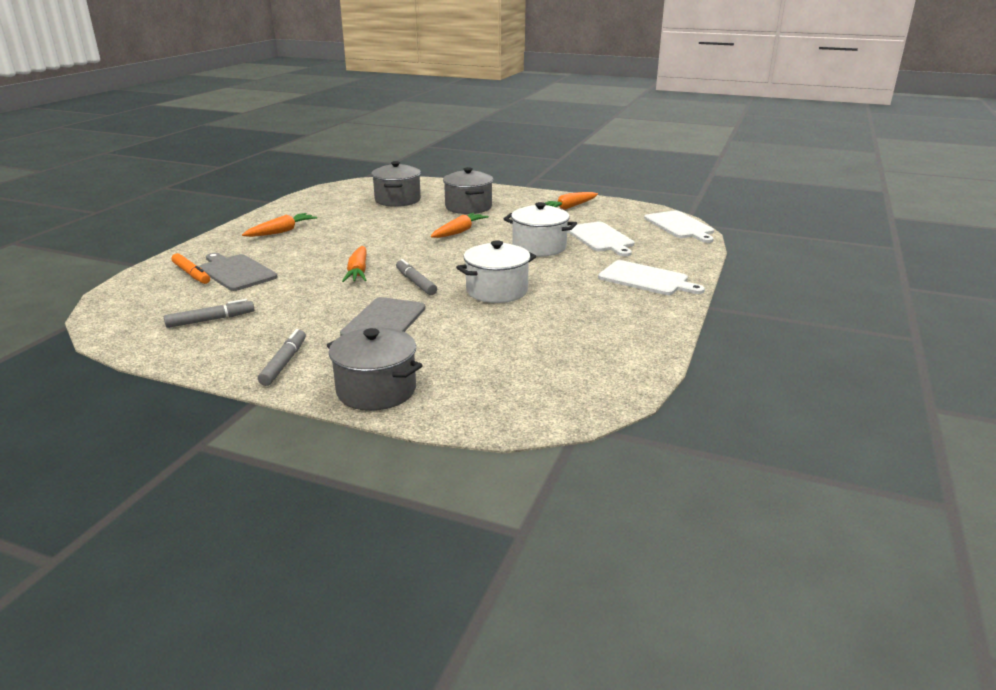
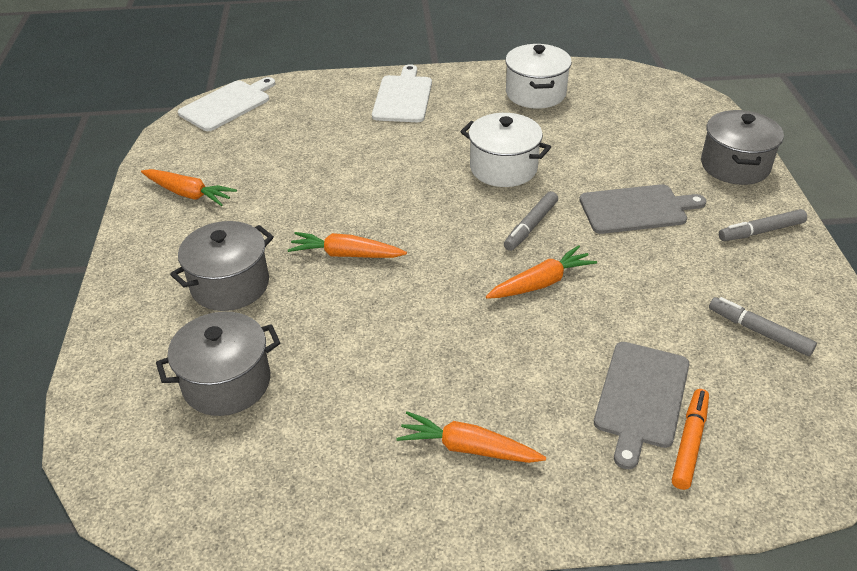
camera: 115 degrees left, 15 degrees up
white pot [504,202,577,256] -> white pot moved to [505,44,572,109]
white cutting board [567,221,634,256] -> none

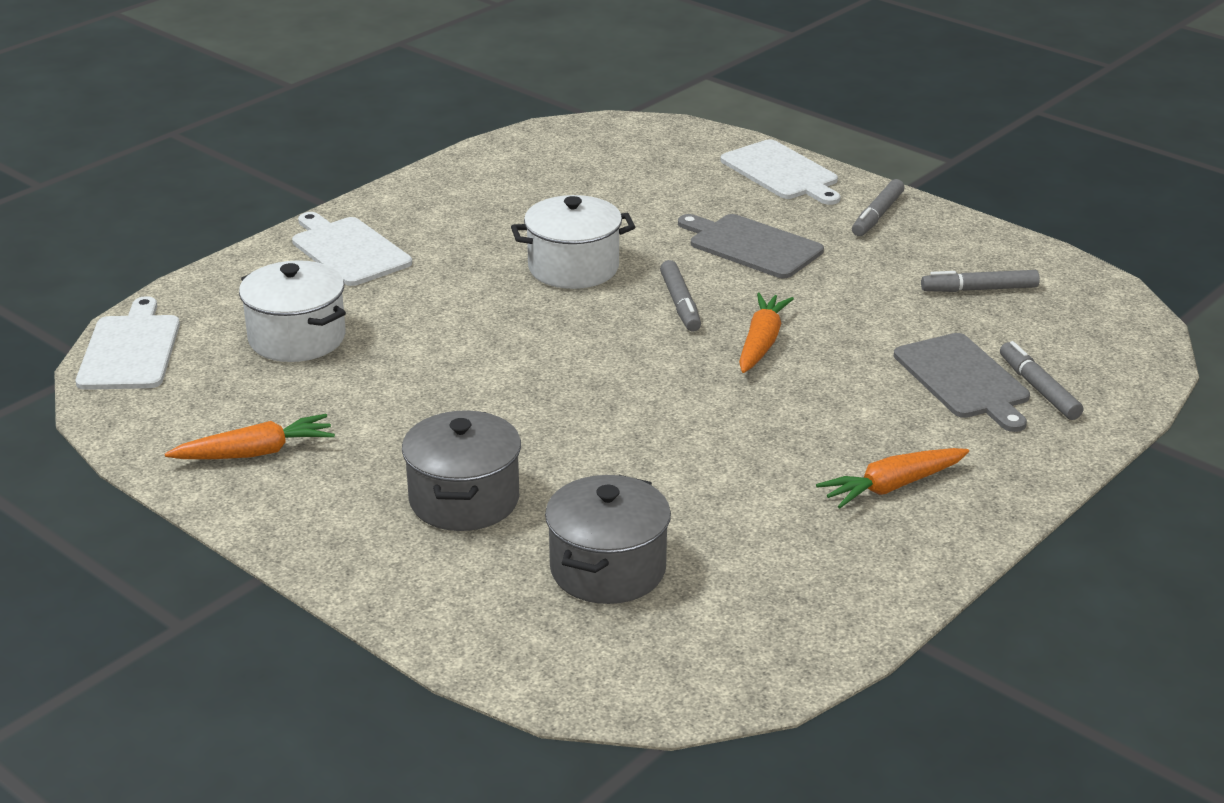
camera: 45 degrees left, 10 degrees down
orange carrot [288,232,407,258] -> none
white pot [505,44,572,109] -> white pot moved to [239,260,346,362]
grey cutting board [579,184,707,234] -> grey cutting board turned 90 degrees counterclockwise [678,214,824,278]
orange marker [672,389,709,490] -> grey marker [1000,341,1083,420]
grey pot [701,110,784,185] -> white cutting board [721,139,841,205]

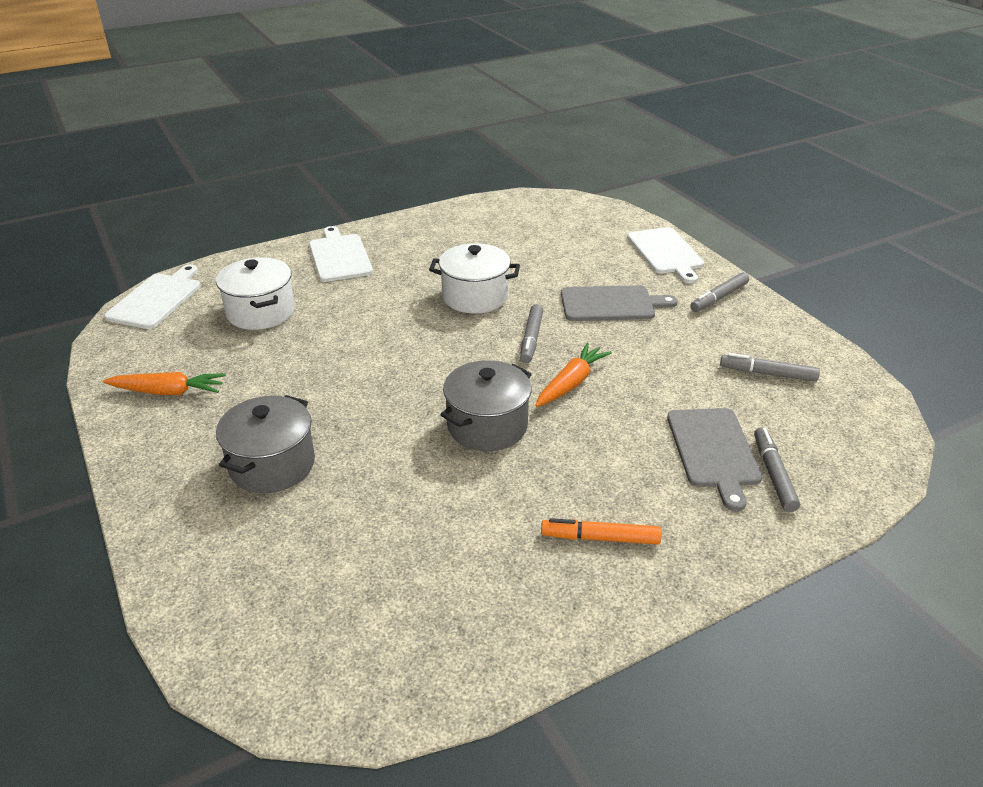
camera: 20 degrees right, 5 degrees up
grey pot [545,475,671,604] -> grey pot moved to [440,360,532,451]
grey cutting board [678,214,824,278] -> grey cutting board turned 120 degrees clockwise [561,285,677,321]
orange carrot [816,448,969,508] -> orange marker [541,518,661,544]

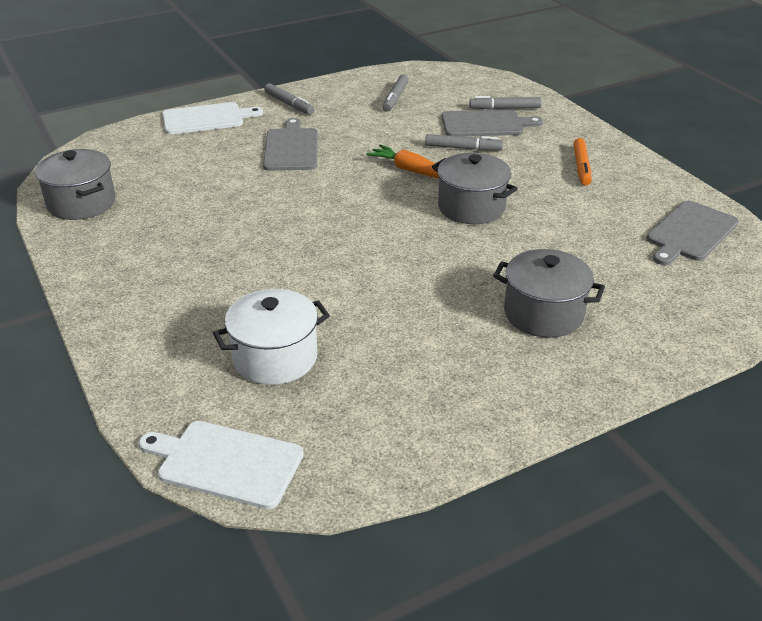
camera: 90 degrees left, 0 degrees up
orange carrot [103,372,226,395] -> none
white cutting board [309,226,373,282] -> none
white pot [429,243,520,313] -> none
grey marker [520,304,543,363] -> grey marker moved to [425,134,503,151]
none -> grey pot [35,149,115,220]
none -> grey cutting board [646,201,739,265]

